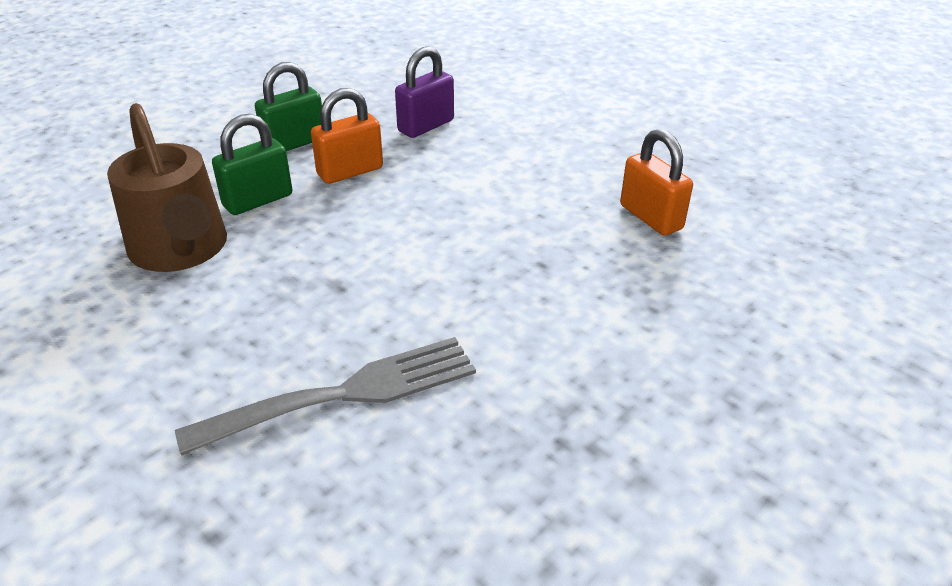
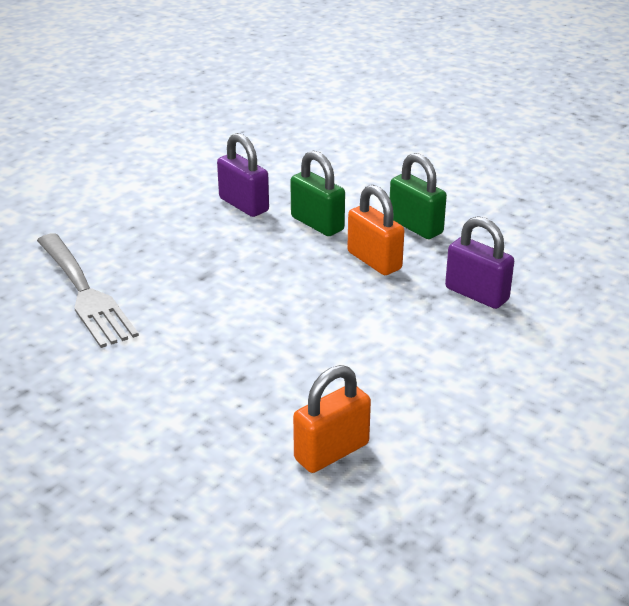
camera: 85 degrees right, 5 degrees down
brown watering can [107,103,227,272] -> purple padlock [217,133,269,217]

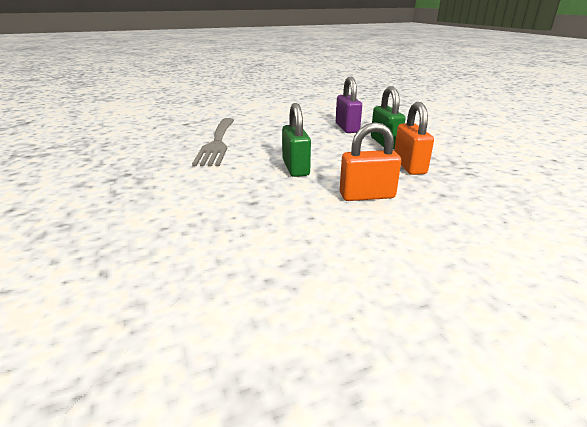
camera: 30 degrees right, 5 degrees down
orange padlock [293,365,371,473] -> orange padlock moved to [340,122,401,201]
green padlock [390,153,447,239] -> green padlock moved to [282,103,311,177]
purple padlock [445,216,514,309] -> none

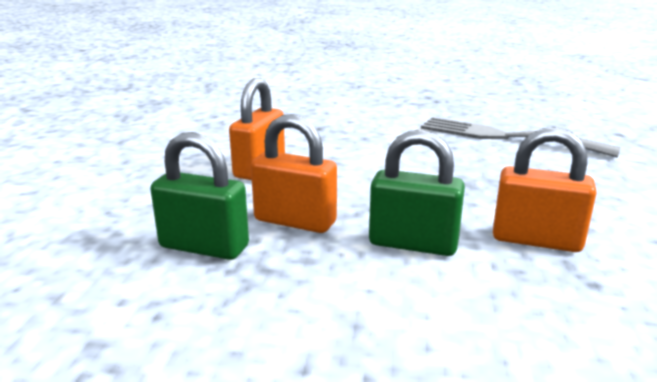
camera: 120 degrees right, 5 degrees down
green padlock [282,103,311,177] -> green padlock moved to [151,132,249,260]
purple padlock [336,77,362,133] -> orange padlock [493,127,596,252]

